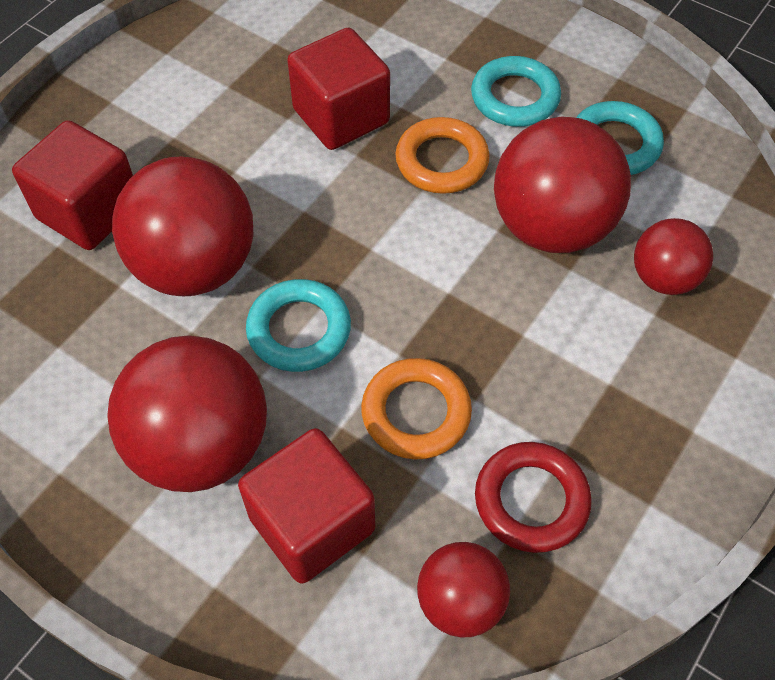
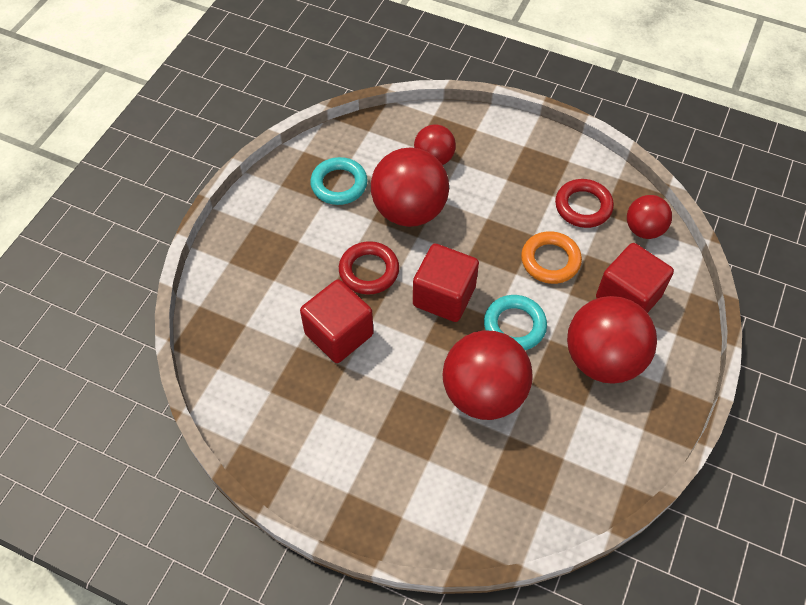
camera: 100 degrees left, 0 degrees up
red cube [12,120,133,250] -> red cube moved to [413,244,479,322]
orange ring [395,117,490,194] -> red ring [339,241,399,295]
turquoise ring [471,56,561,127] -> none

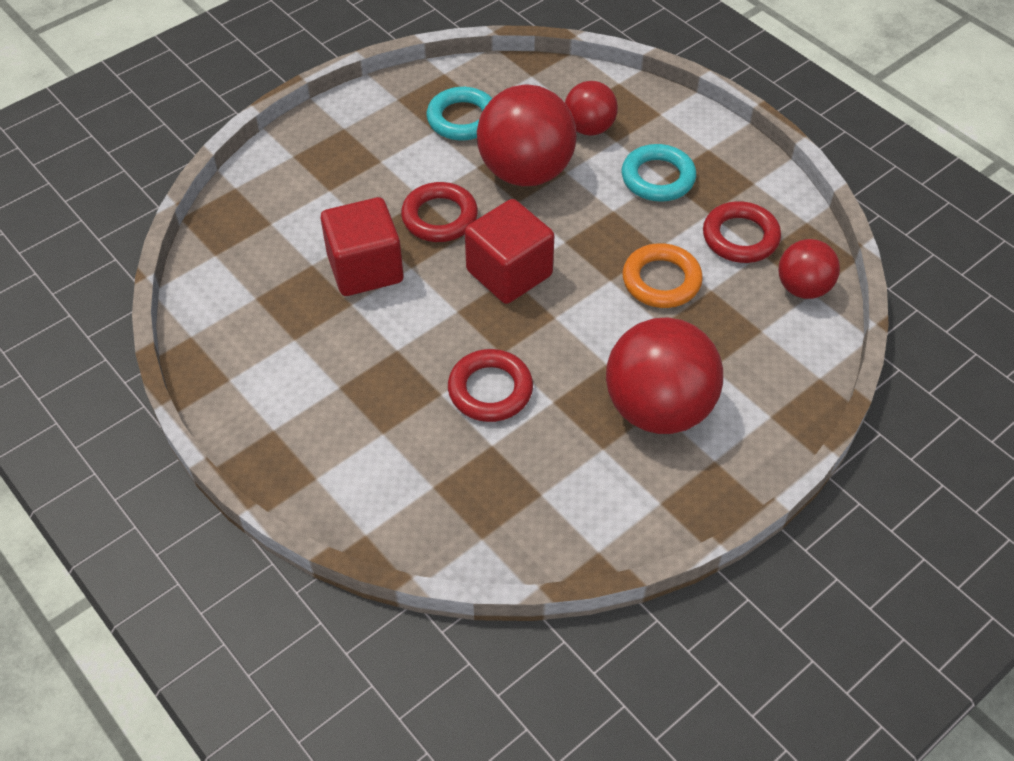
camera: 25 degrees right, 5 degrees down
red ball [443,330,532,420] -> red ring [448,349,533,422]
turquoise ring [484,295,547,350] -> turquoise ring moved to [622,144,696,202]
red cube [596,243,674,313] -> none

